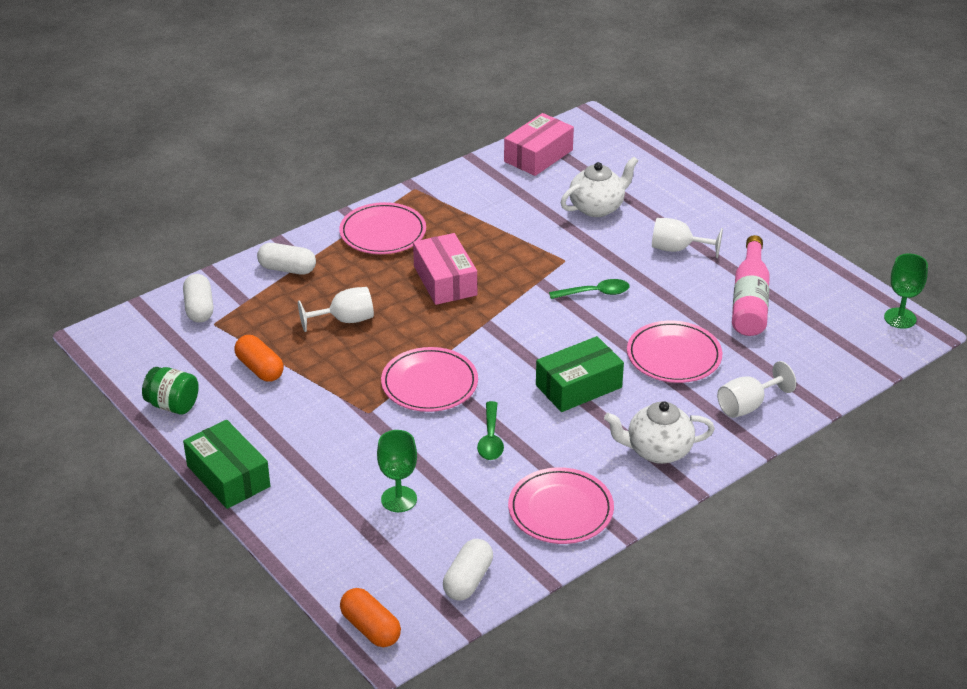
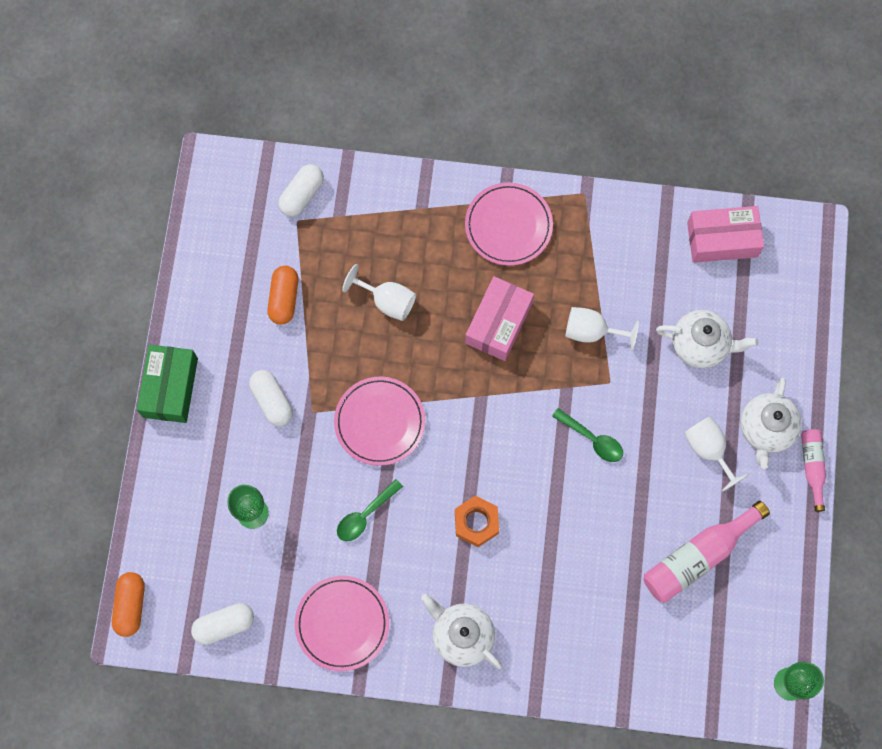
camera: 45 degrees right, 35 degrees up
green jar [142,367,199,414] -> none
white capsule [257,243,316,275] -> white capsule moved to [249,370,293,426]
green box [536,336,624,412] -> orange nut [455,496,499,547]
pink plate [627,321,722,383] -> none
white goblet [717,361,796,418] -> white goblet moved to [565,307,639,351]
none -> white teapot [740,378,802,469]
none -> pink bottle [801,429,826,512]

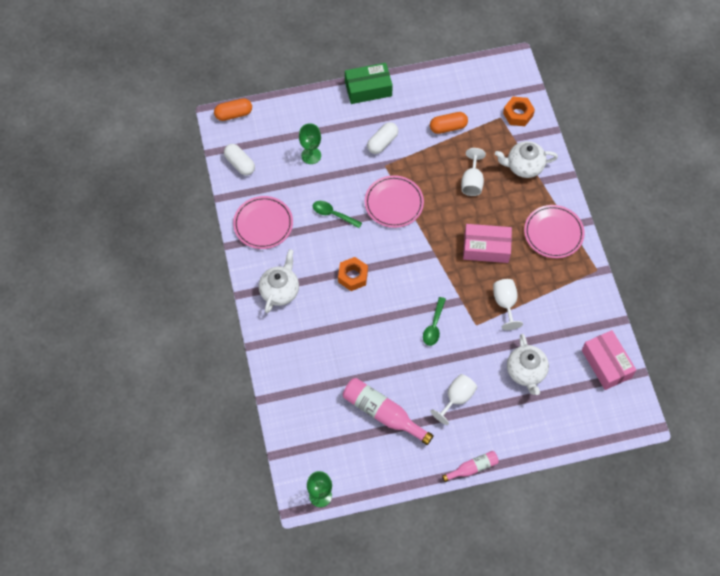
camera: 70 degrees right, 10 degrees down
white capsule [278,164,324,217] -> orange nut [503,97,535,126]
white teapot [740,378,802,469] -> white teapot moved to [495,141,558,178]

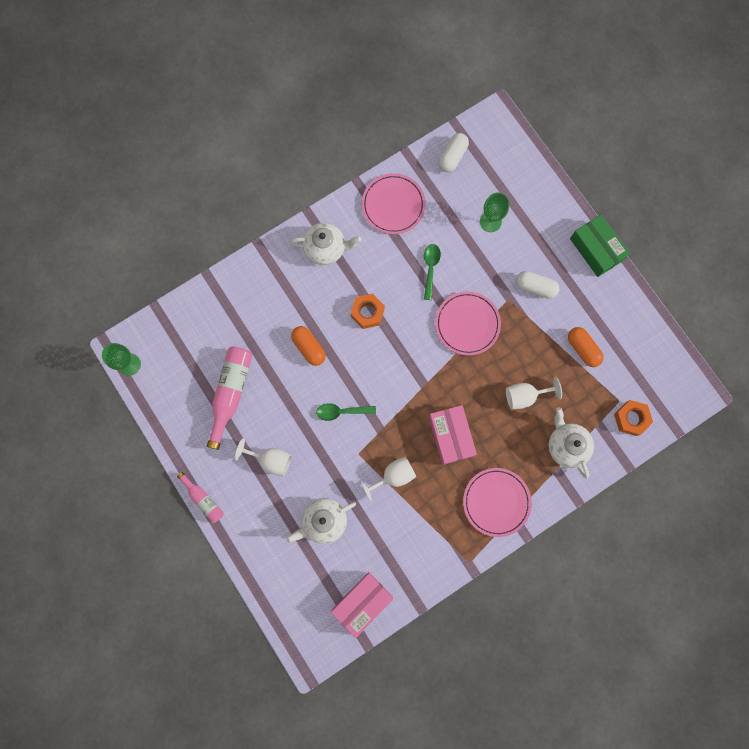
camera: 70 degrees right, 15 degrees up
orange capsule [214,98,252,121] -> orange capsule moved to [291,326,326,366]

